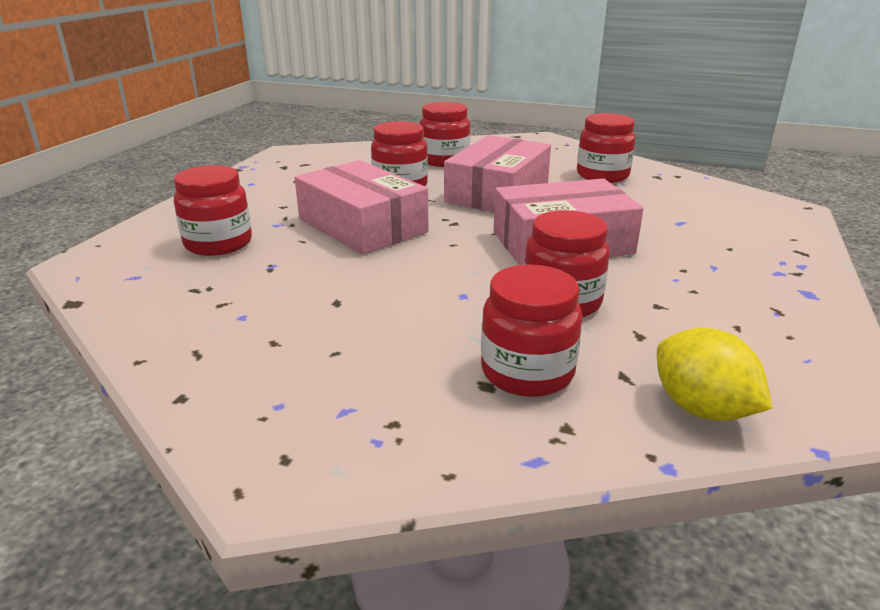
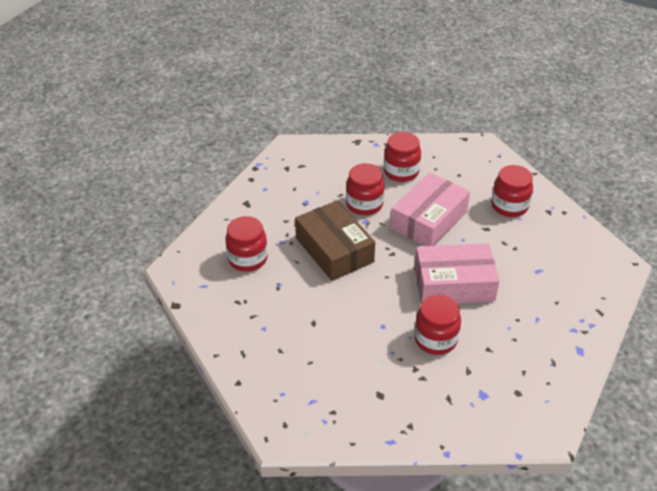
camera: 10 degrees right, 15 degrees up
pink box [295,160,428,254] -> brown box [295,201,375,281]
red jar [481,265,582,397] -> none
yellow lemon [657,328,772,421] -> none

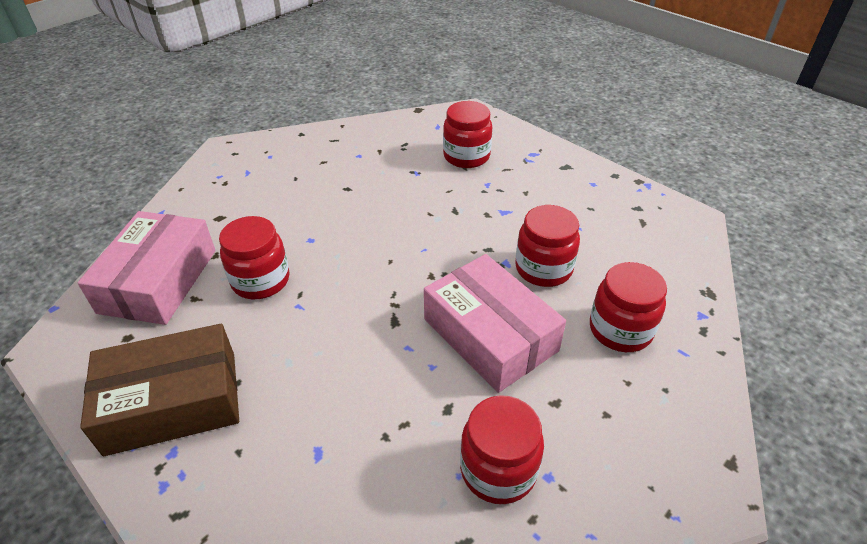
camera: 105 degrees right, 0 degrees up
brown box [295,201,375,281] -> brown box moved to [80,324,239,456]
pink box [415,243,499,303] -> pink box moved to [78,211,215,325]

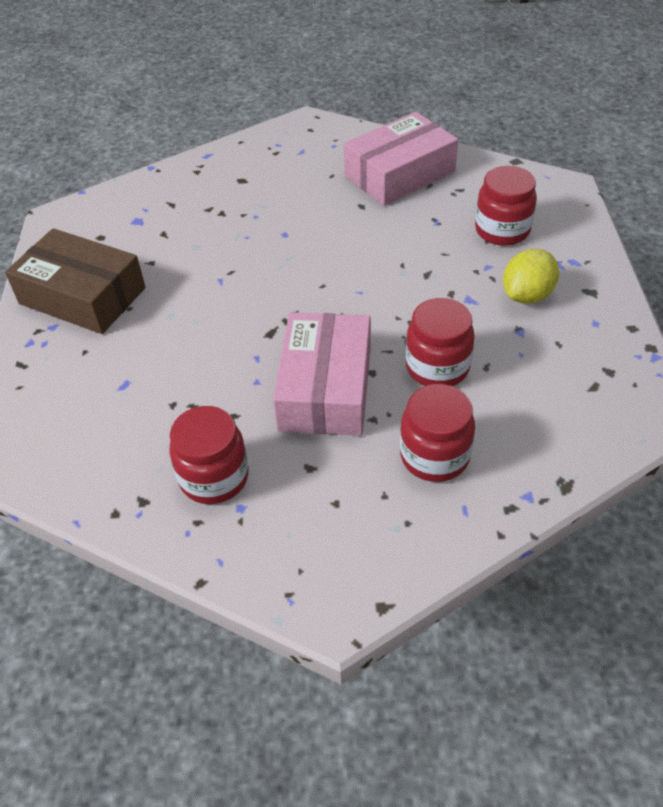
camera: 45 degrees right, 5 degrees up
pink box [78,211,215,325] -> pink box moved to [344,112,458,206]
red jar [219,216,290,299] -> none
none -> yellow lemon [503,249,559,304]

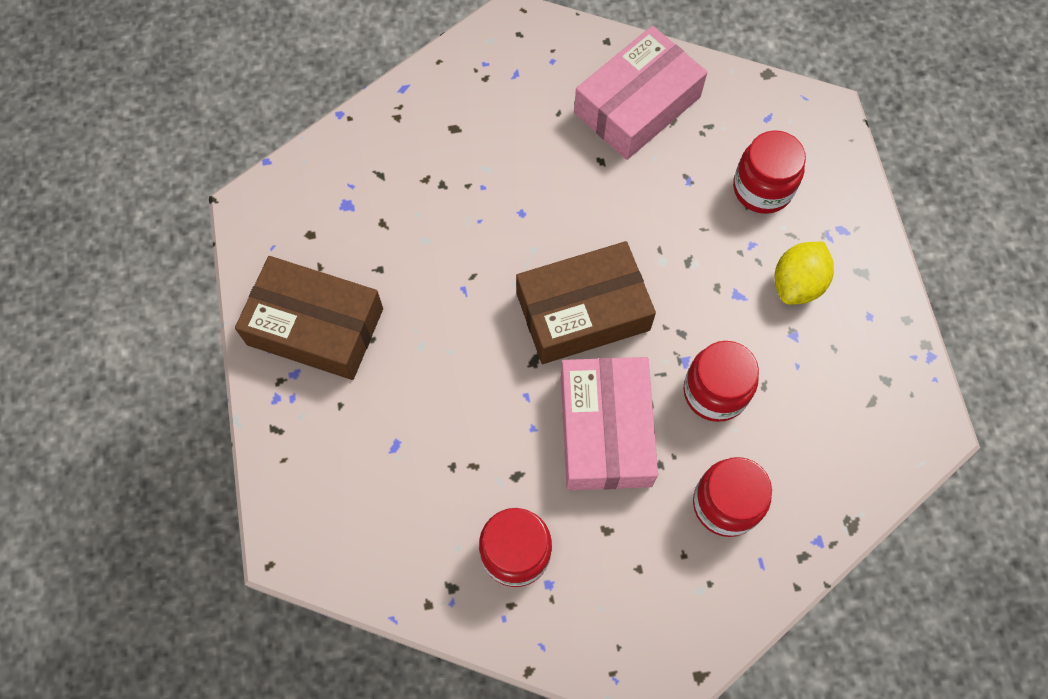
camera: 10 degrees left, 20 degrees up
none -> brown box [516,241,656,364]

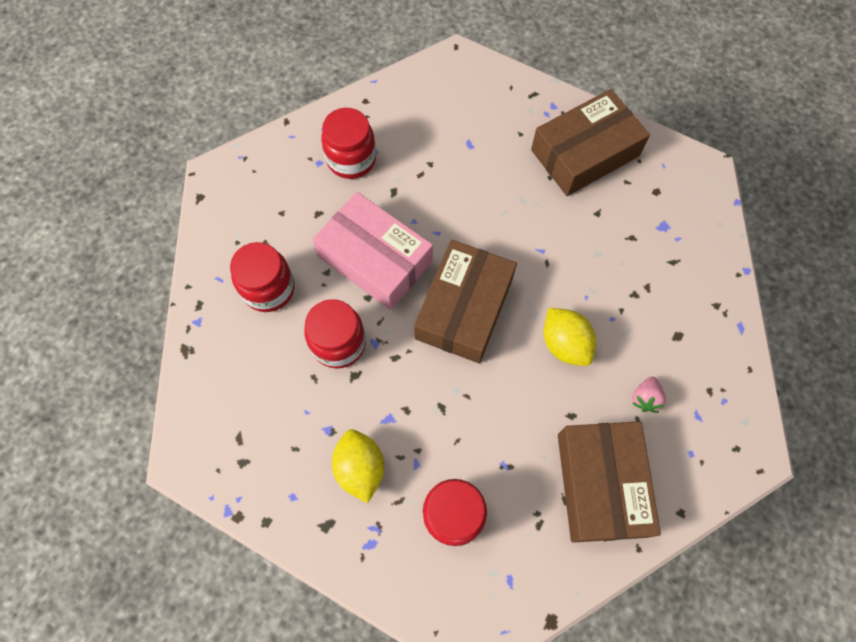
camera: 130 degrees right, 0 degrees up
pink box [574,26,707,160] -> brown box [558,421,661,543]
none -> yellow lemon [543,308,596,366]
none -> pink strawberry [632,377,666,413]

